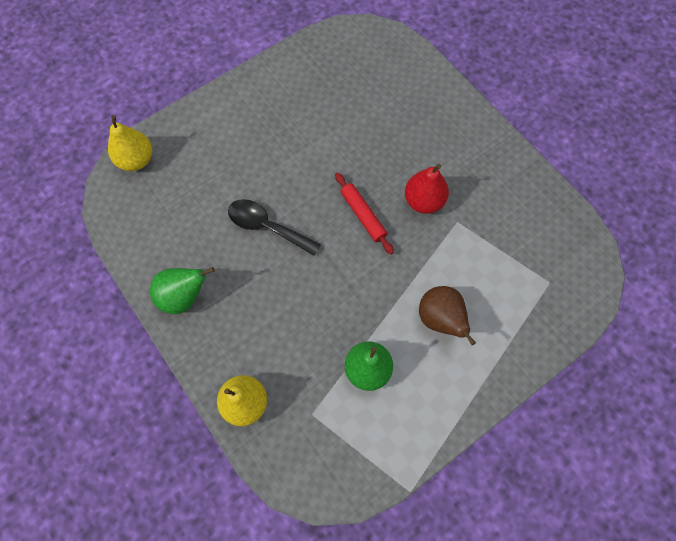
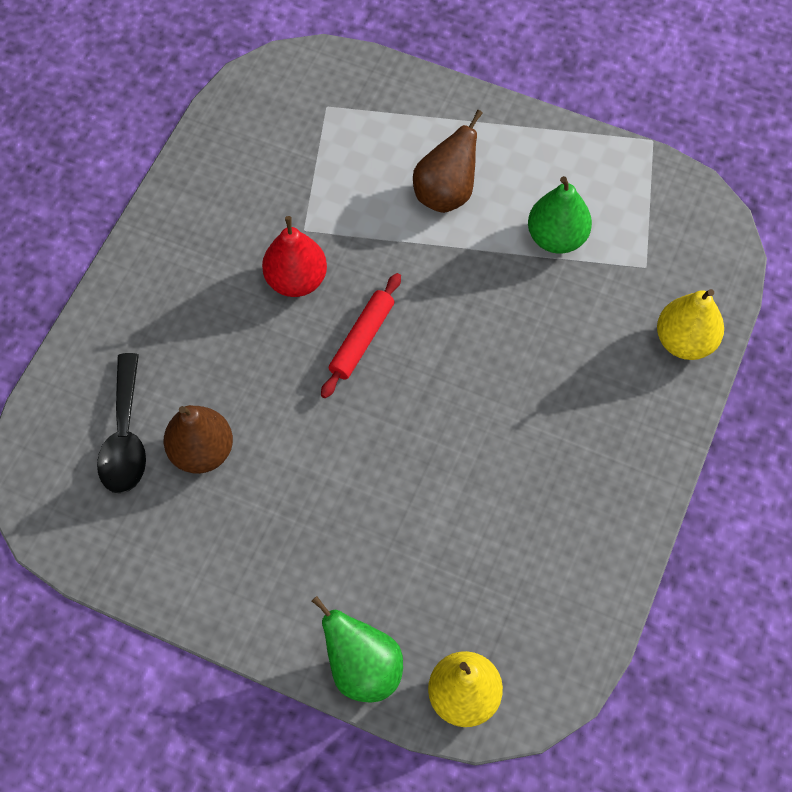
camera: 120 degrees left, 5 degrees down
green pear [150,267,215,314] -> green pear moved to [312,596,403,703]
black spoon [228,199,321,256] -> black spoon moved to [97,353,146,494]
none -> brown pear [164,405,233,474]

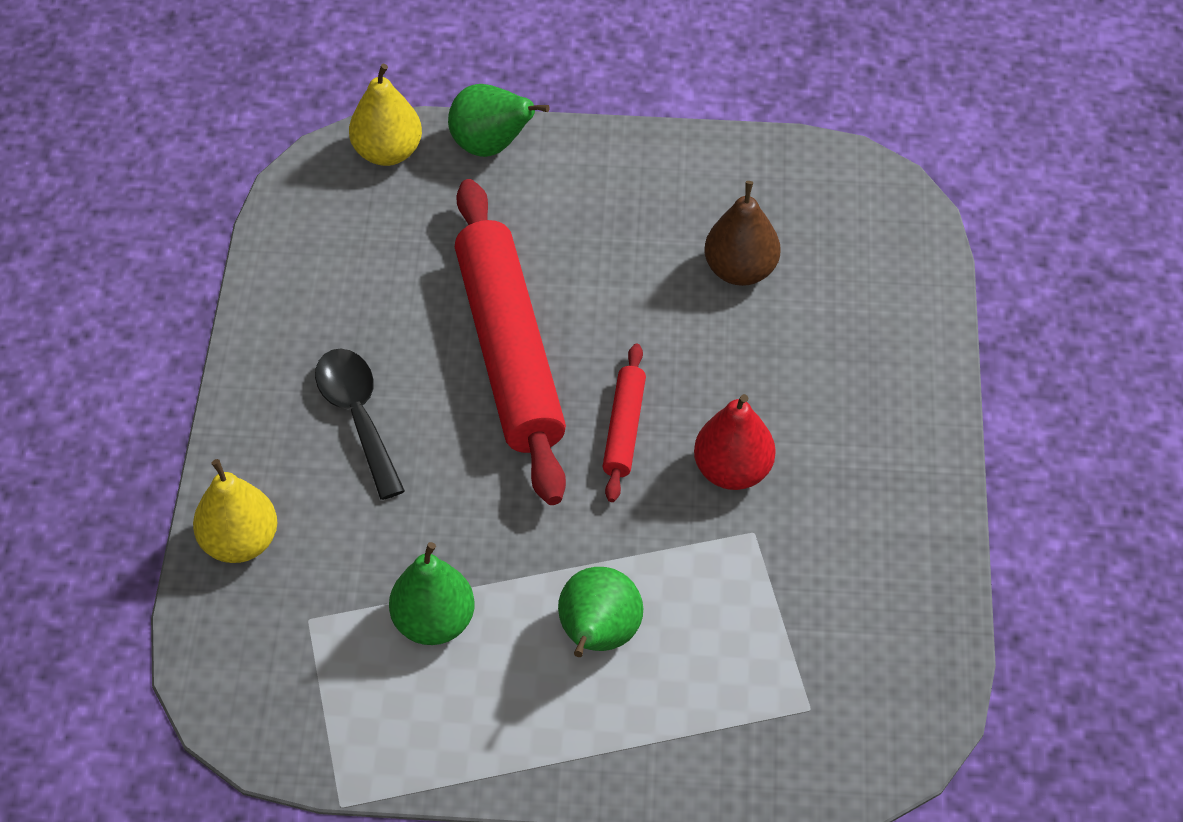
camera: 160 degrees right, 10 degrees down
black spoon [97,353,146,494] -> black spoon moved to [315,349,405,500]
brown pear [413,110,483,213] -> green pear [558,567,643,657]
none -> red rolling pin [455,179,566,505]

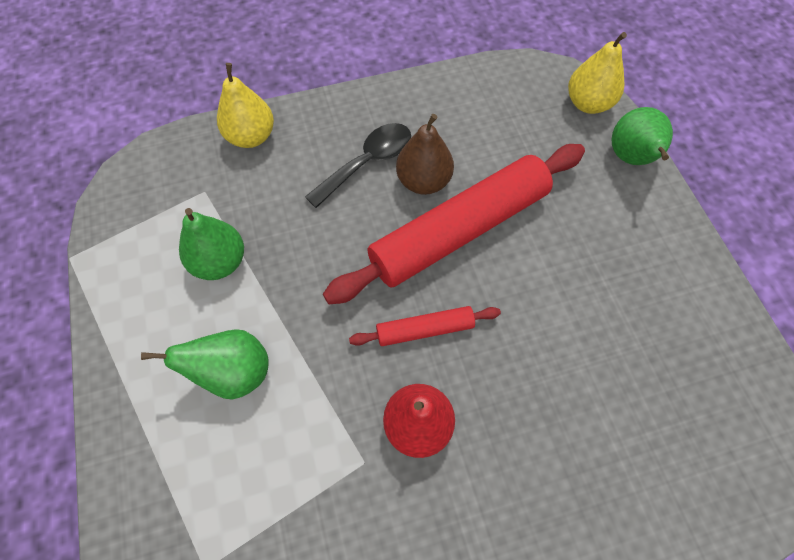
camera: 70 degrees right, 10 degrees up
brown pear [705,181,781,286] -> brown pear moved to [396,114,454,195]

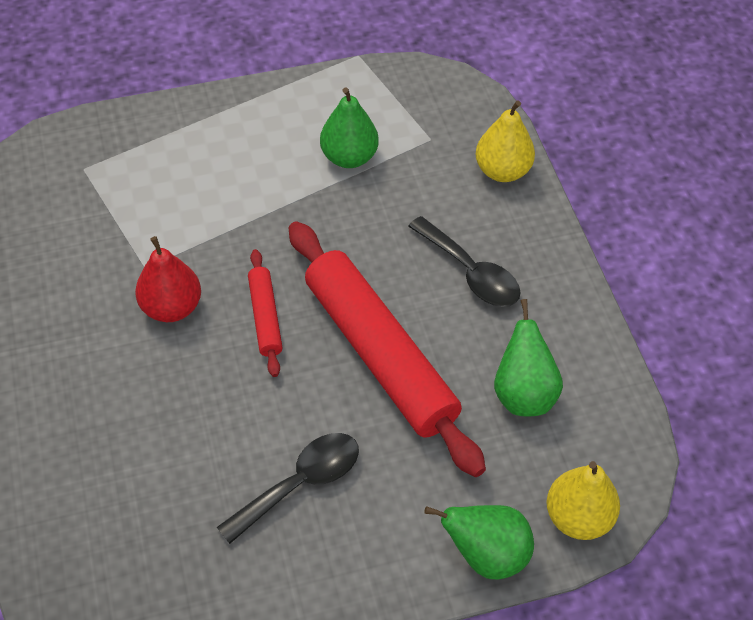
camera: 90 degrees right, 10 degrees down
green pear [141,330,269,400] -> green pear moved to [494,299,563,416]
brown pear [396,114,454,195] -> none
none -> black spoon [217,433,359,544]

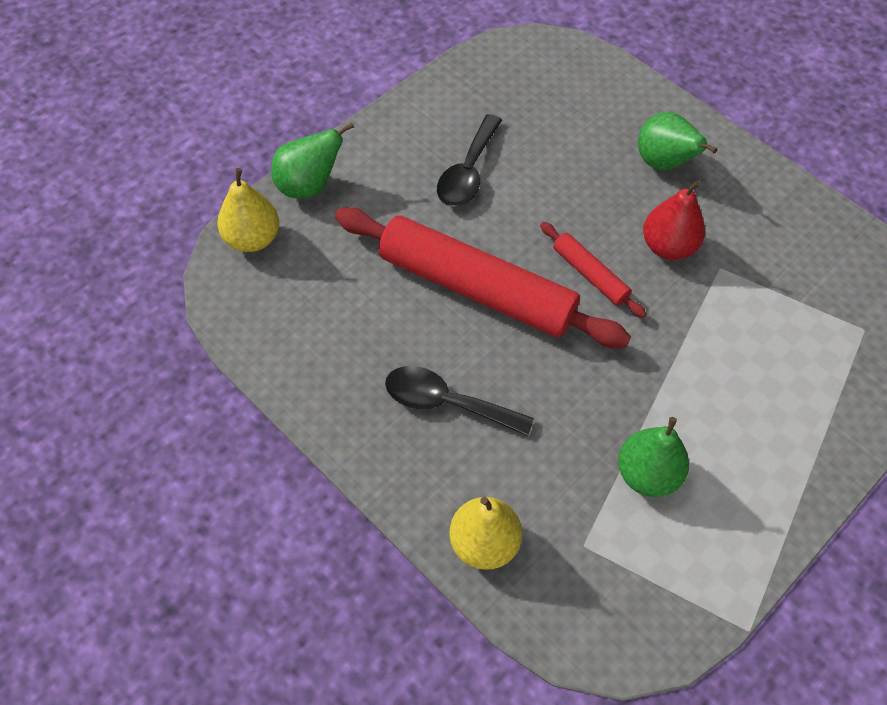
camera: 150 degrees right, 5 degrees up
green pear [494,299,563,416] -> green pear moved to [638,112,718,170]

